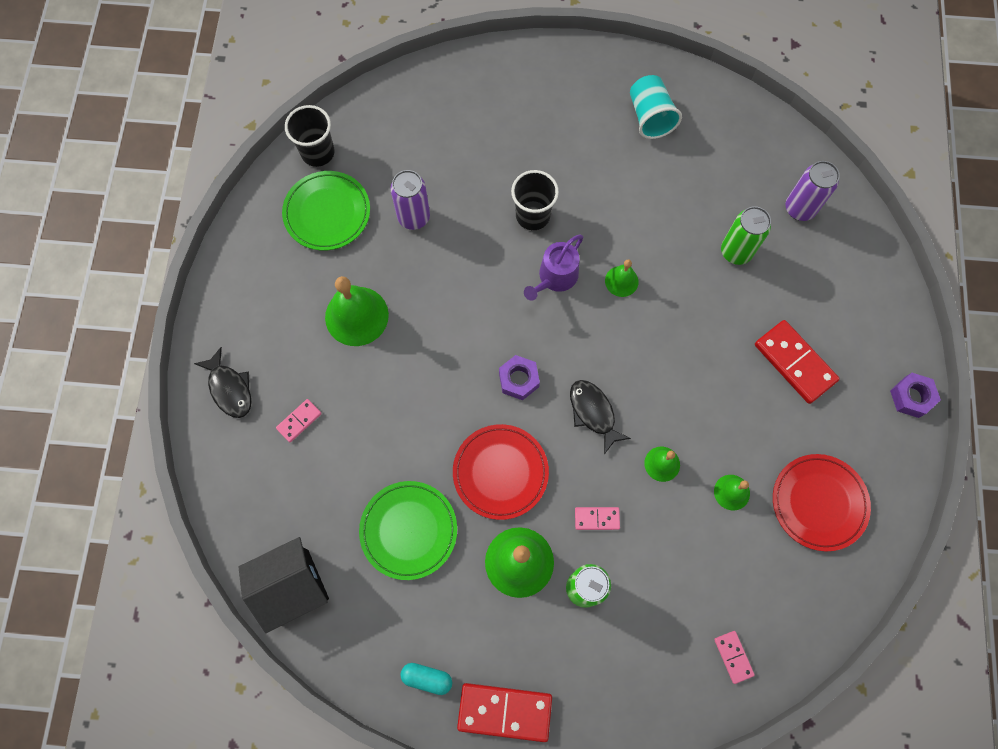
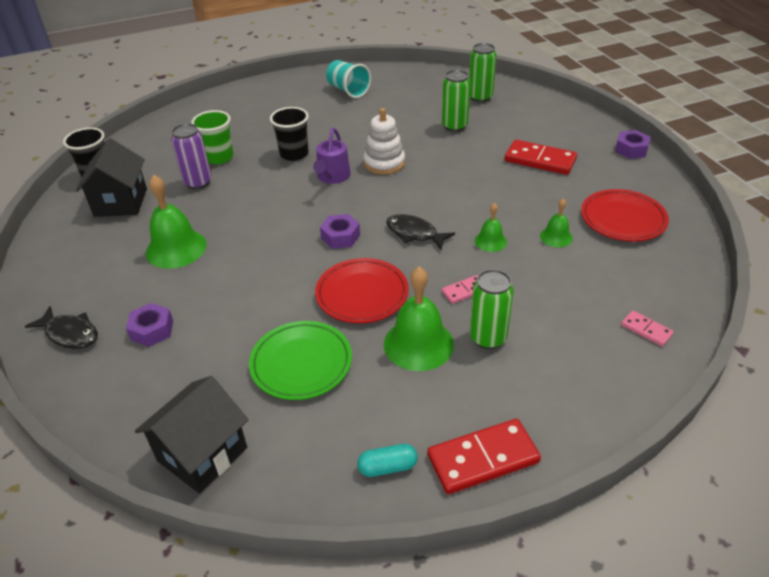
camera: 25 degrees left, 30 degrees down
pink domino [276,399,322,442] -> purple nut [126,303,173,347]
green plate [282,171,370,251] -> black house [76,138,147,217]
green bell [605,260,638,297] -> white stacking toy [364,108,405,175]
purple can [786,161,840,221] -> green can [469,43,497,102]
none -> green cup [191,110,233,164]

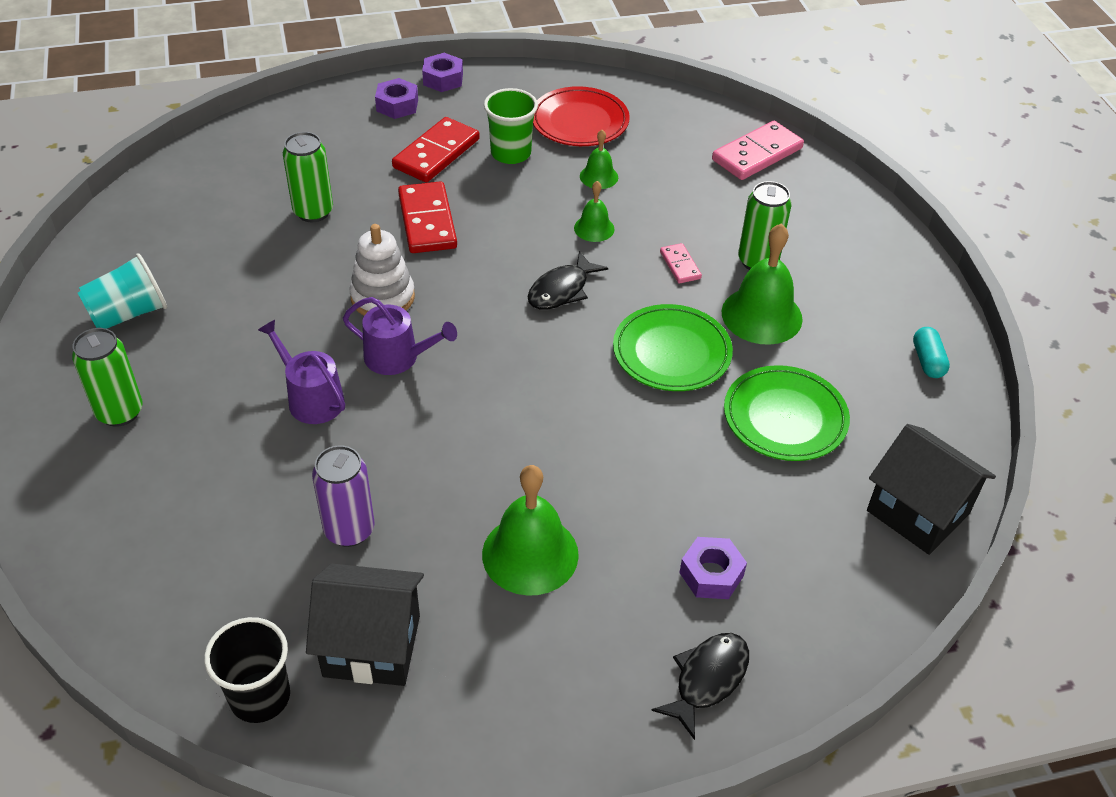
camera: 85 degrees left, 5 degrees up
green cup [191,110,233,164] -> green cup moved to [484,88,538,164]
black cup [270,107,309,161] -> purple watering can [258,320,345,424]
red plate [315,258,409,323] -> green plate [613,304,733,391]
purple nut [320,214,360,249] -> purple nut moved to [375,78,418,119]
red domino [427,419,541,494] -> red domino moved to [398,181,457,253]
green can [469,43,497,102] -> green can moved to [72,328,143,427]
pink domino [621,311,674,346] -> pink domino [712,121,804,180], size x1.92

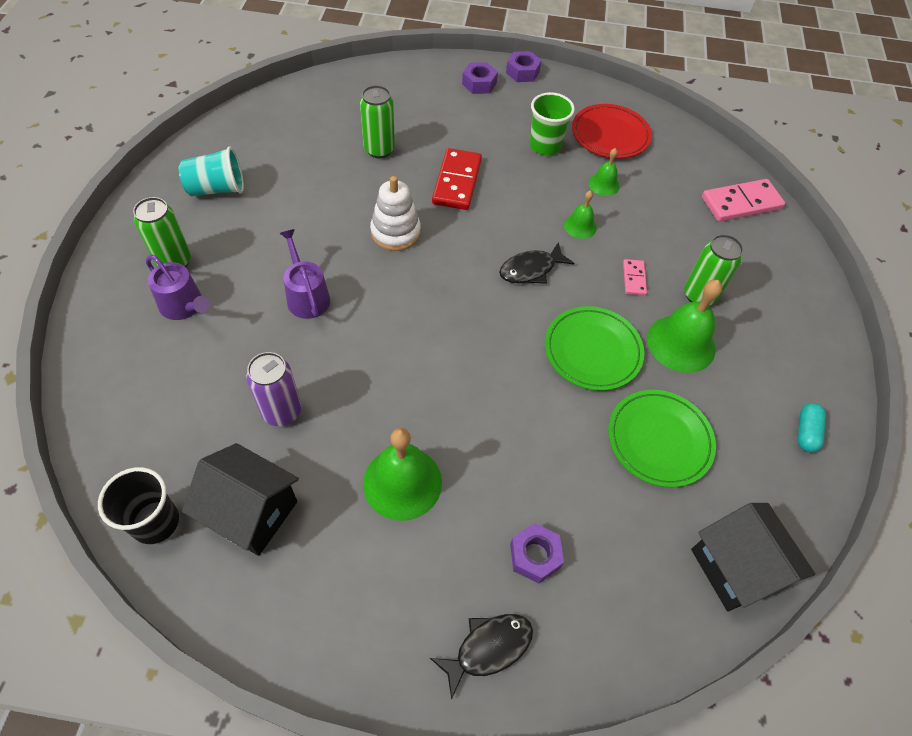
camera: 20 degrees right, 10 degrees up
purple watering can [343,297,457,375] -> purple watering can moved to [146,255,210,320]
red domino [392,117,480,183] -> none

